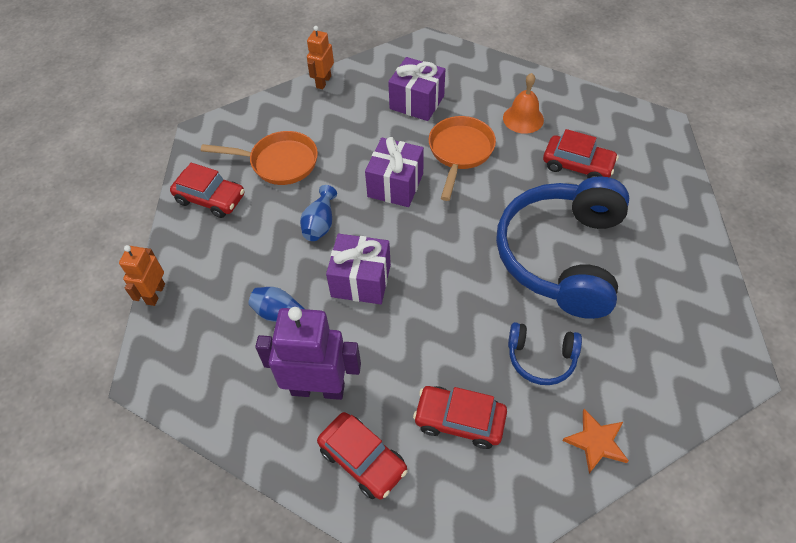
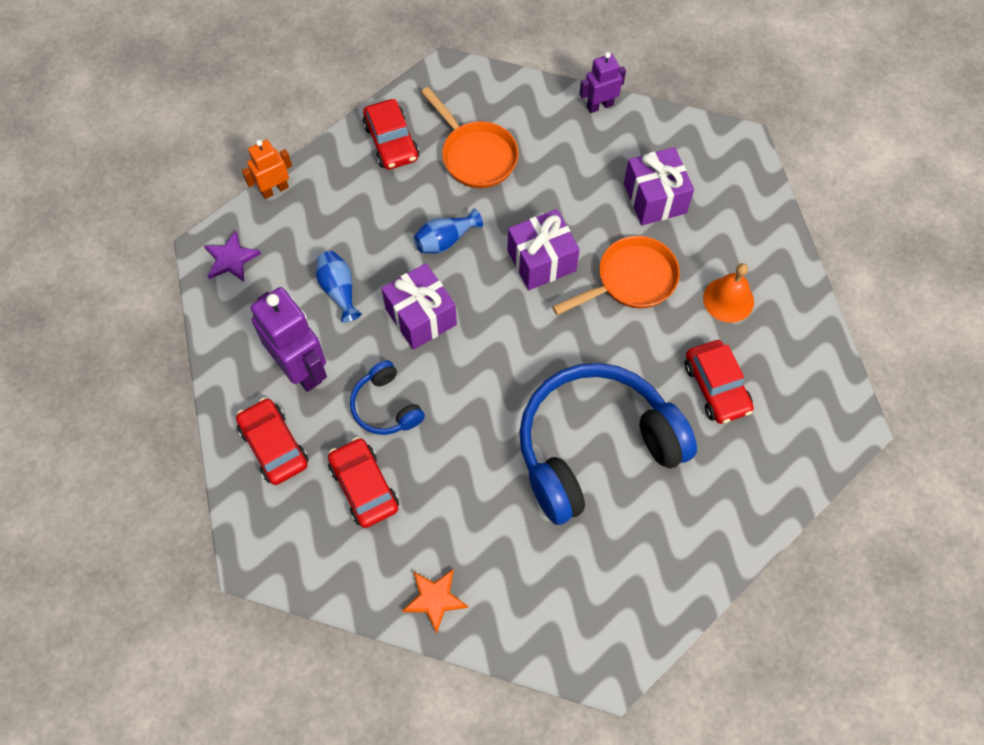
camera: 45 degrees right, 10 degrees up
orange robot [307,26,334,90] -> purple robot [579,52,626,113]
red car [317,412,408,499] -> red car turned 150 degrees clockwise [236,398,309,485]
blue headphones [508,322,582,385] -> blue headphones moved to [350,360,425,435]
none -> purple star [204,231,261,282]

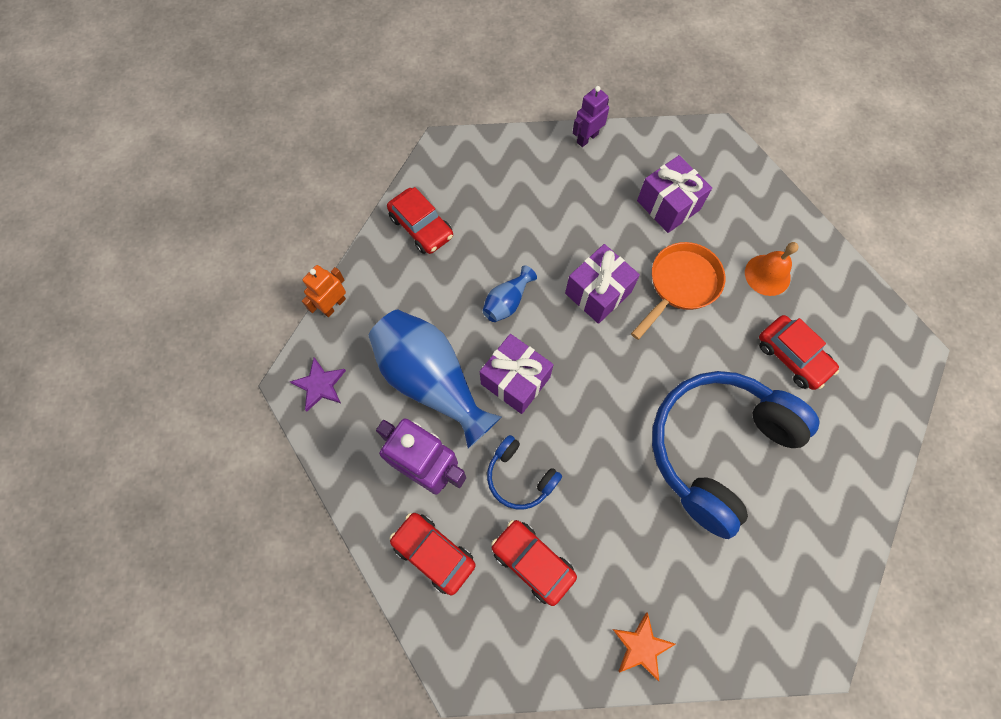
camera: 20 degrees left, 5 degrees up
blue vase [316,251,362,323] -> blue vase [368,310,502,448], size x2.14
orange pan [421,87,519,188] -> none

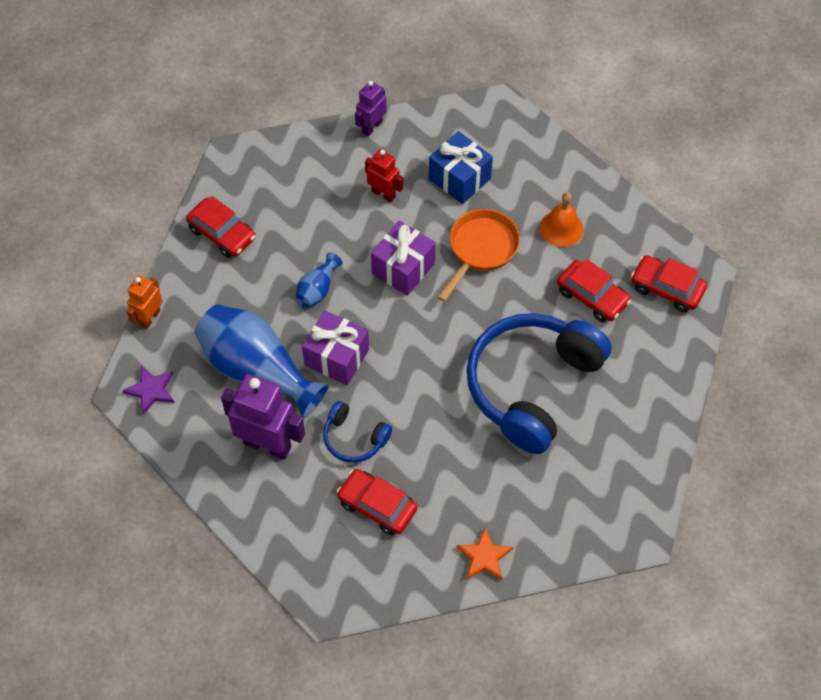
camera: 10 degrees left, 10 degrees down
red car [390,513,476,595] -> red car moved to [631,255,707,312]
purple gift [637,155,712,233] -> blue gift [429,131,493,204]
none -> red robot [365,149,403,203]

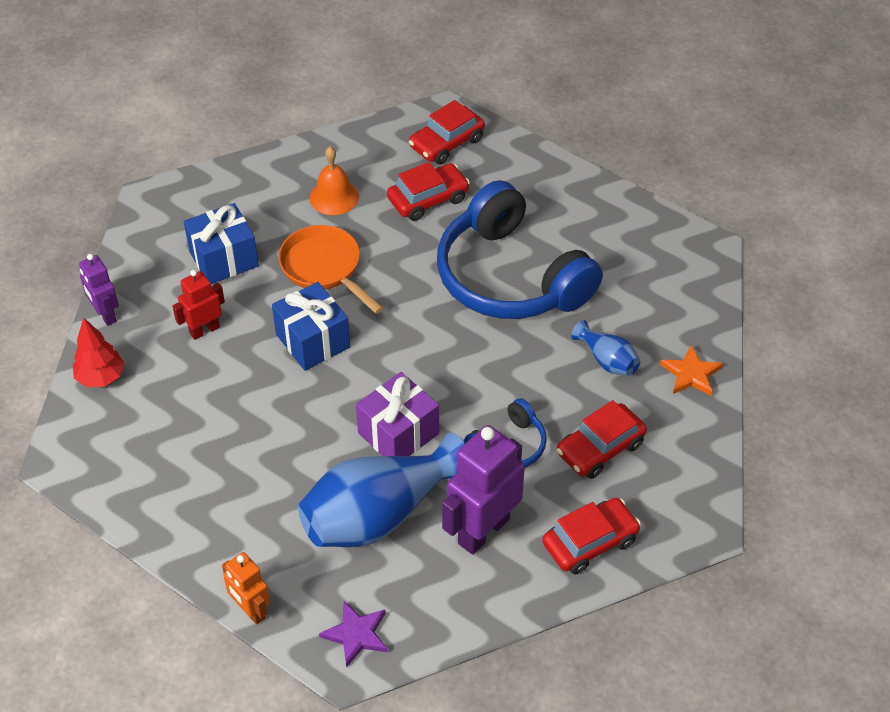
camera: 70 degrees left, 10 degrees down
red car [186,196,256,258] -> red car moved to [542,498,641,574]
blue vase [295,252,342,308] -> blue vase moved to [571,320,640,376]
purple gift [371,220,436,296] -> blue gift [272,282,350,371]
none -> red tree [73,318,124,387]

